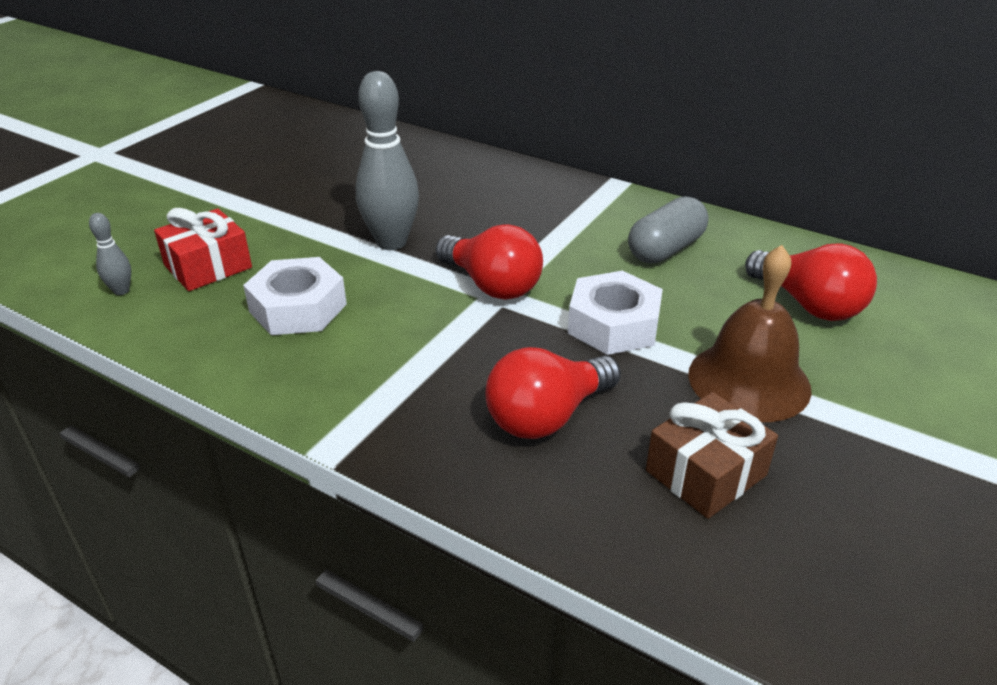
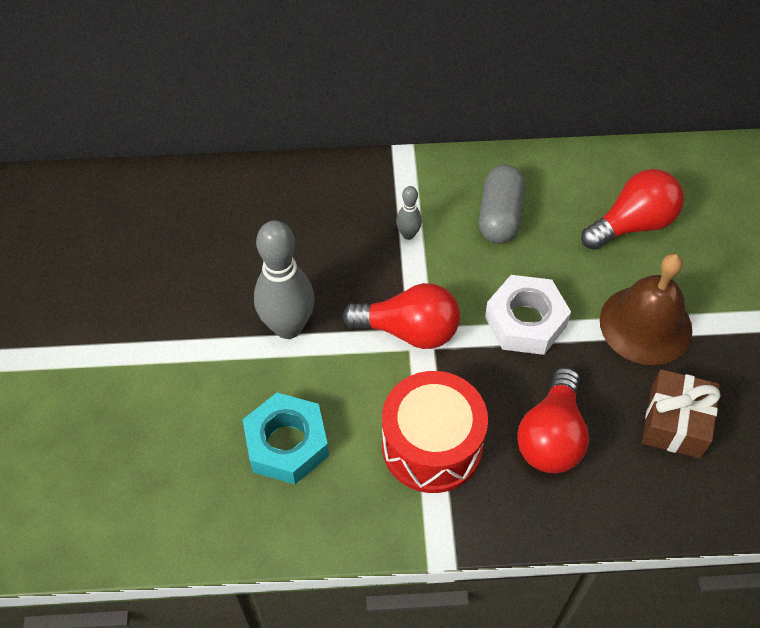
camera: 35 degrees left, 20 degrees up
grey bowling pin [89,213,131,295] -> grey bowling pin moved to [396,186,422,240]
red gift [154,208,252,291] -> none
white nut [243,257,347,335] -> turquoise nut [243,393,329,484]
red light bulb [745,244,877,321] -> red light bulb turned 45 degrees counterclockwise [581,169,684,250]
none -> red drum [382,371,488,493]

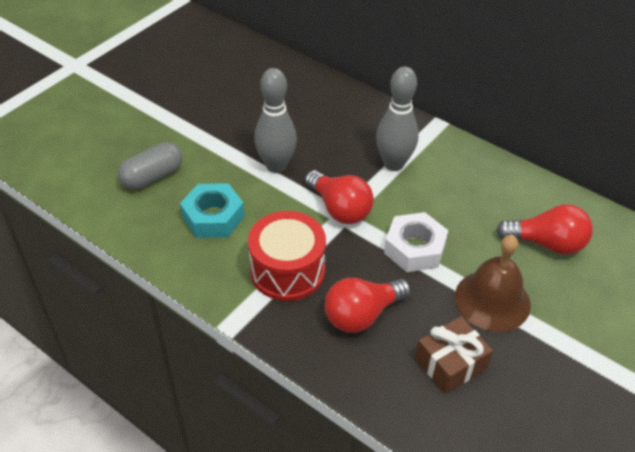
camera: 40 degrees right, 10 degrees down
grey bowling pin [396,186,422,240] -> grey bowling pin [376,67,419,171], size x2.15
grey capsule [479,165,525,244] -> grey capsule moved to [118,142,183,190]

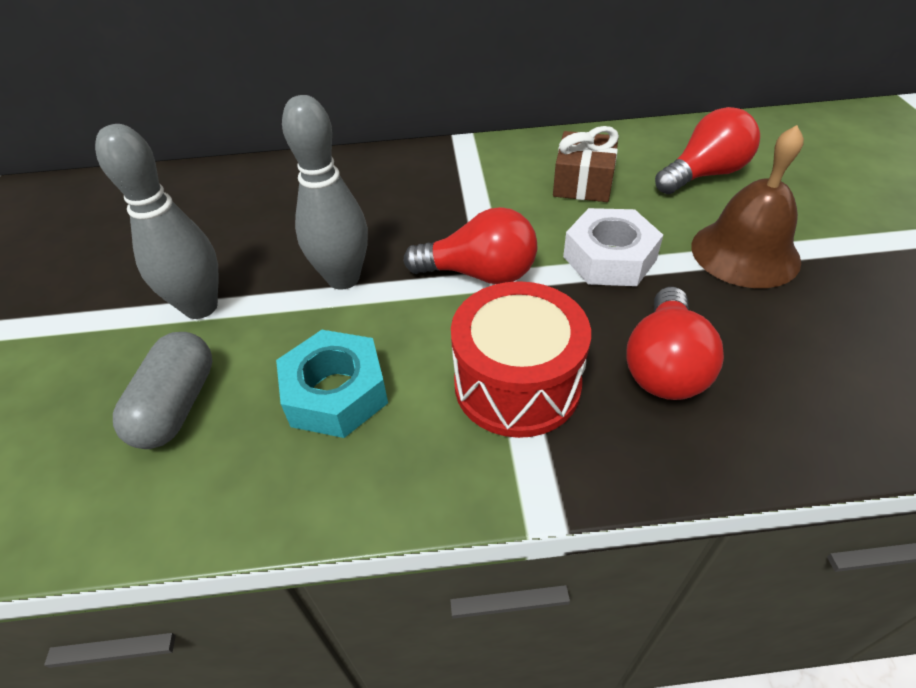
camera: 40 degrees left, 0 degrees up
grey bowling pin [376,67,419,171] -> grey bowling pin moved to [95,124,219,319]
brown gift [415,316,493,394] -> brown gift moved to [553,126,619,202]

